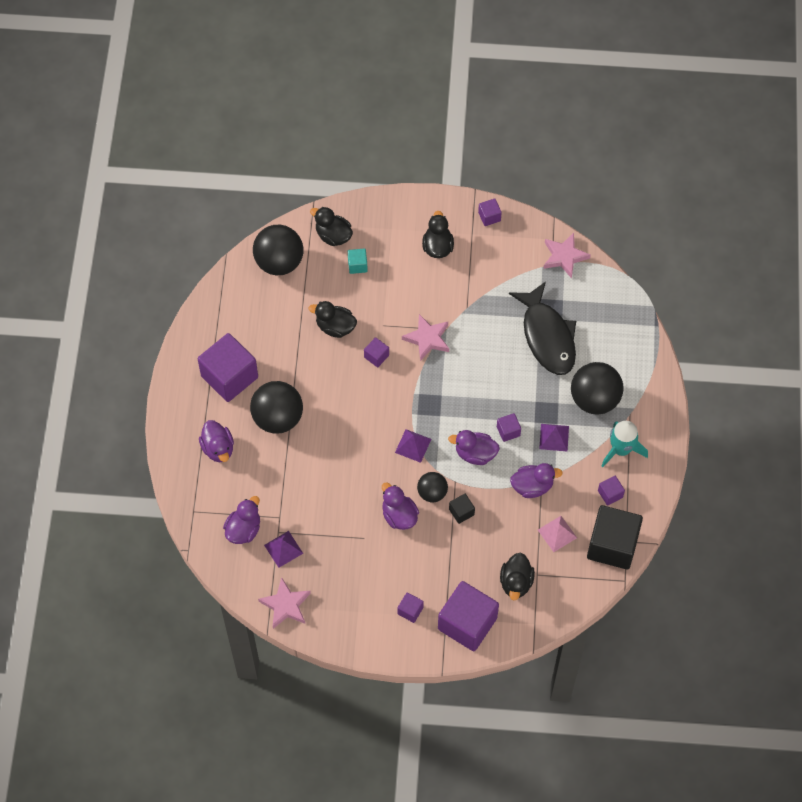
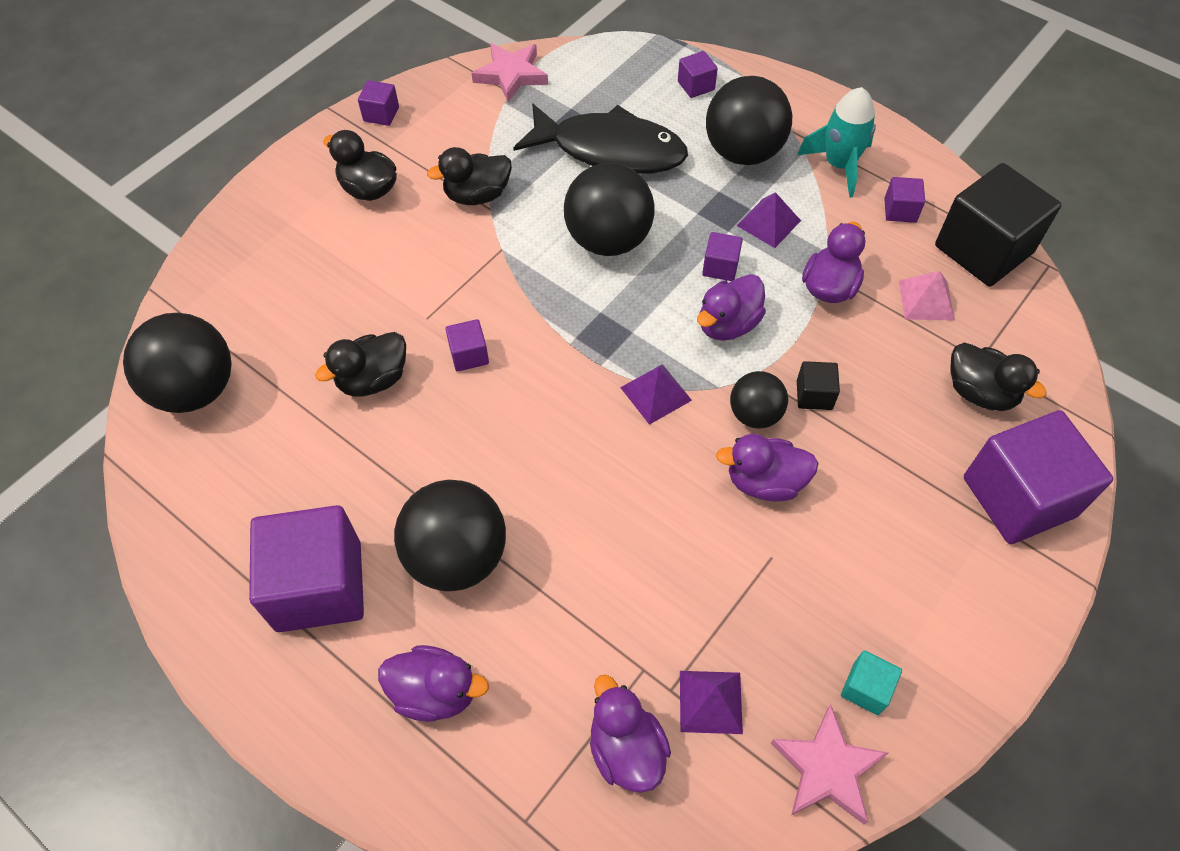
camera: 55 degrees left, 5 degrees down
black duck [310,207,353,246] -> black duck moved to [427,147,512,205]
turquoise cube [348,249,368,274] -> turquoise cube moved to [841,651,902,715]
purple cube [397,592,424,623] -> purple cube moved to [678,51,718,98]
pink star [402,314,449,361] -> none
none -> black ball [564,163,655,256]

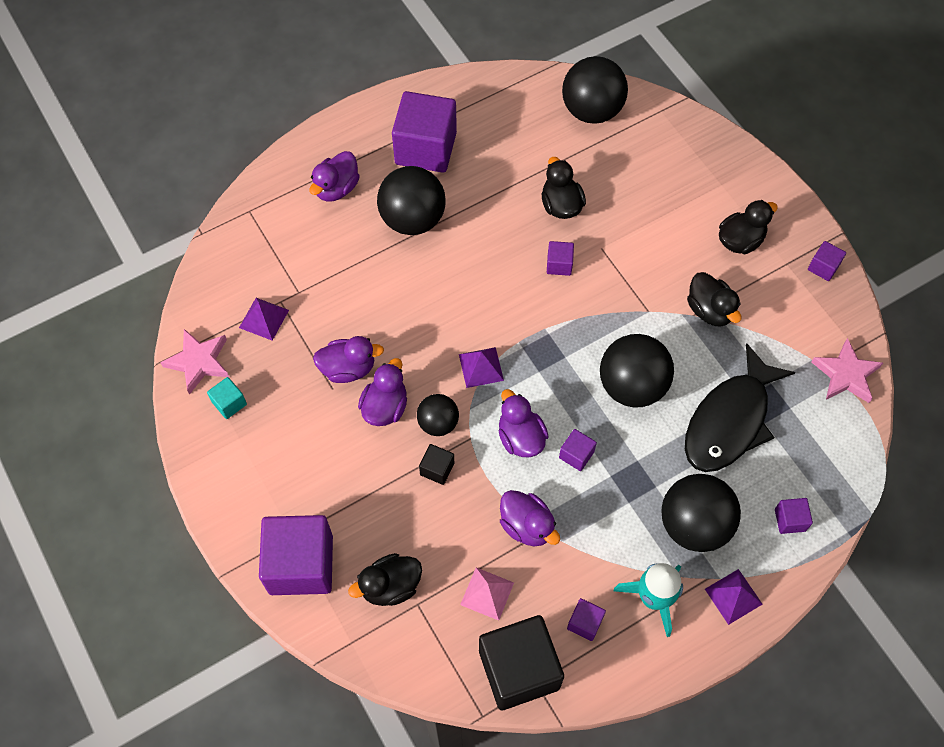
camera: 110 degrees right, 5 degrees up
black duck [427,147,512,205] -> black duck turned 150 degrees clockwise [687,272,741,327]
purple duck [590,675,671,793] -> purple duck moved to [313,336,384,383]
purple pyramid [736,192,801,248] -> purple pyramid moved to [705,569,762,625]

